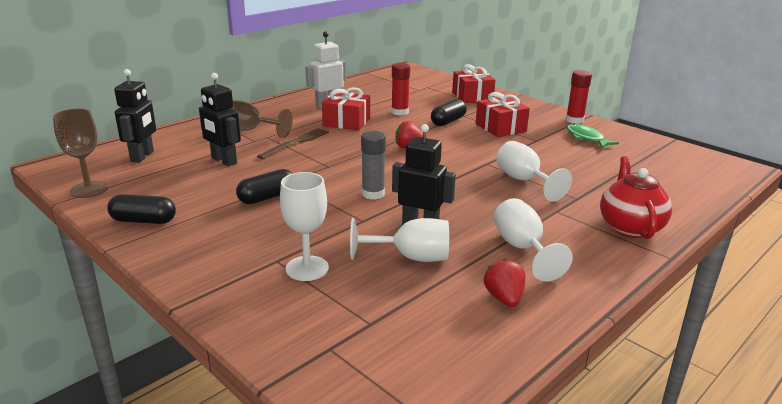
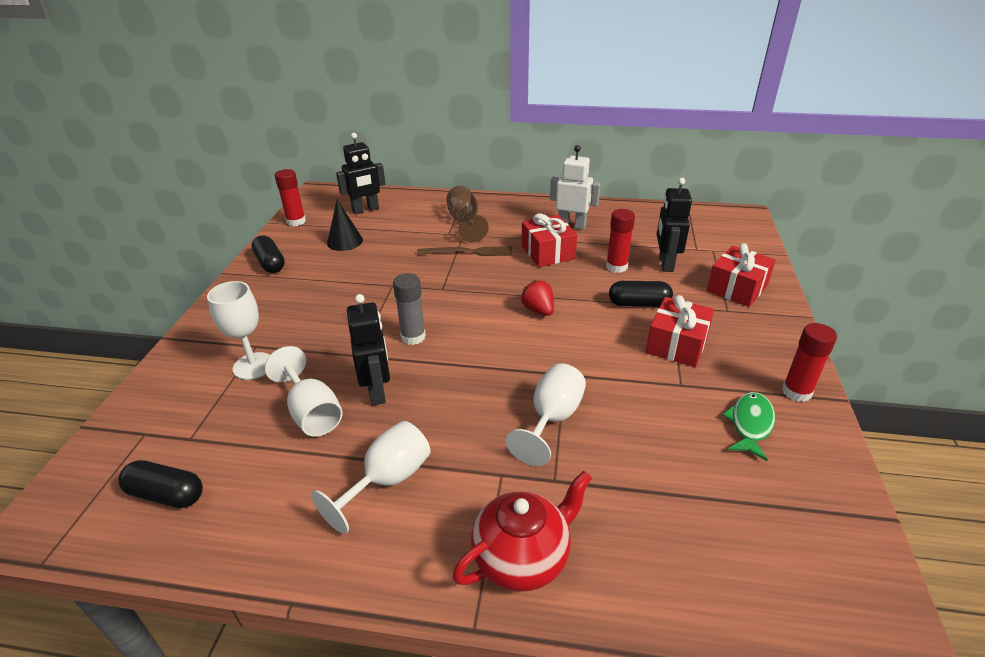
camera: 55 degrees right, 10 degrees up
brown goblet [53,109,108,198] -> red glue stick [274,169,306,226]
black robot [199,73,241,166] -> black robot moved to [657,178,692,272]
black capsule [236,169,293,204] -> black capsule moved to [119,460,203,508]
red strawberry [484,259,526,307] -> none
none -> black cone [327,200,363,251]

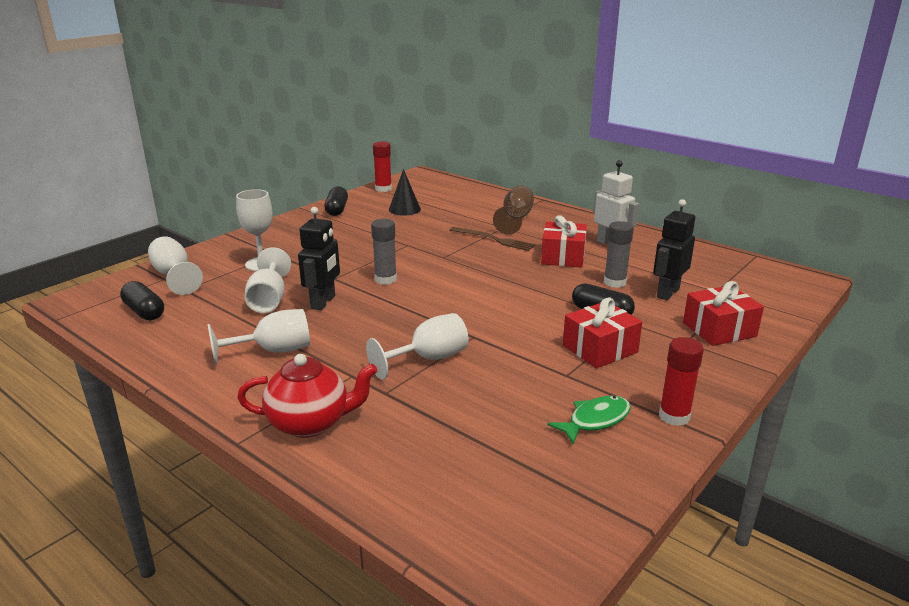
camera: 30 degrees right, 10 degrees down
black robot [336,133,386,215] -> none
red strawberry [521,280,554,316] -> none
red glue stick [606,209,635,273] -> grey glue stick [604,221,634,288]
none -> white goblet [148,236,203,295]

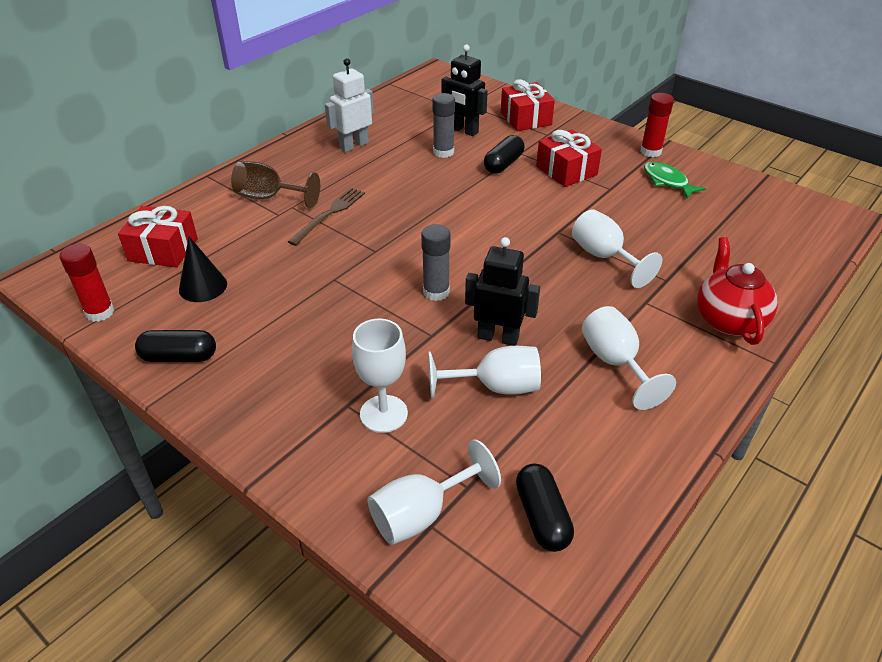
camera: 90 degrees left, 15 degrees up
black capsule [120,281,164,320] -> black capsule turned 60 degrees counterclockwise [516,463,574,552]
red gift [541,215,586,268] -> red gift moved to [118,206,198,268]

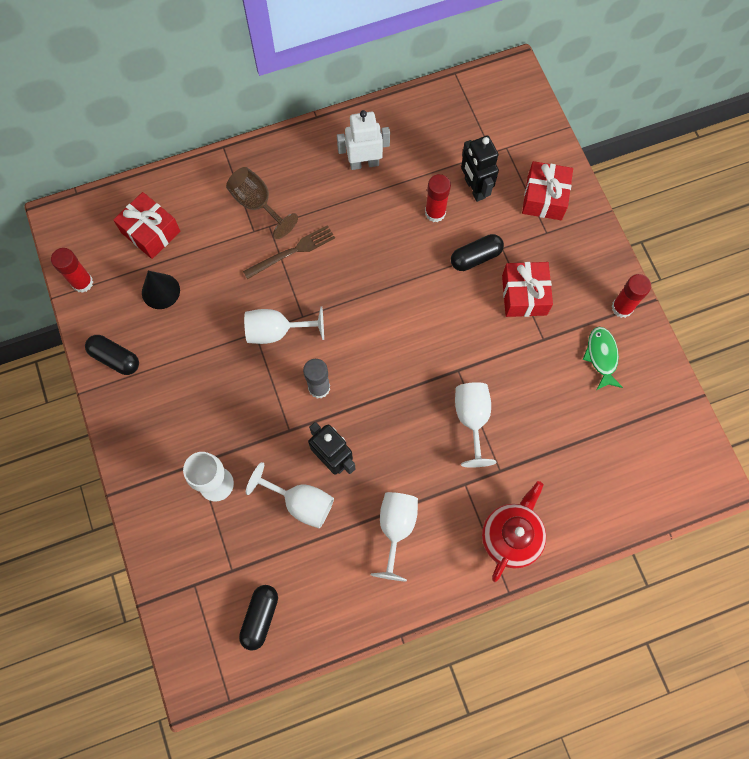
camera: 30 degrees right, 30 degrees up
white goblet [367,439,501,545] -> white goblet moved to [244,306,324,344]
grey glue stick [432,93,455,158] -> red glue stick [425,174,451,222]

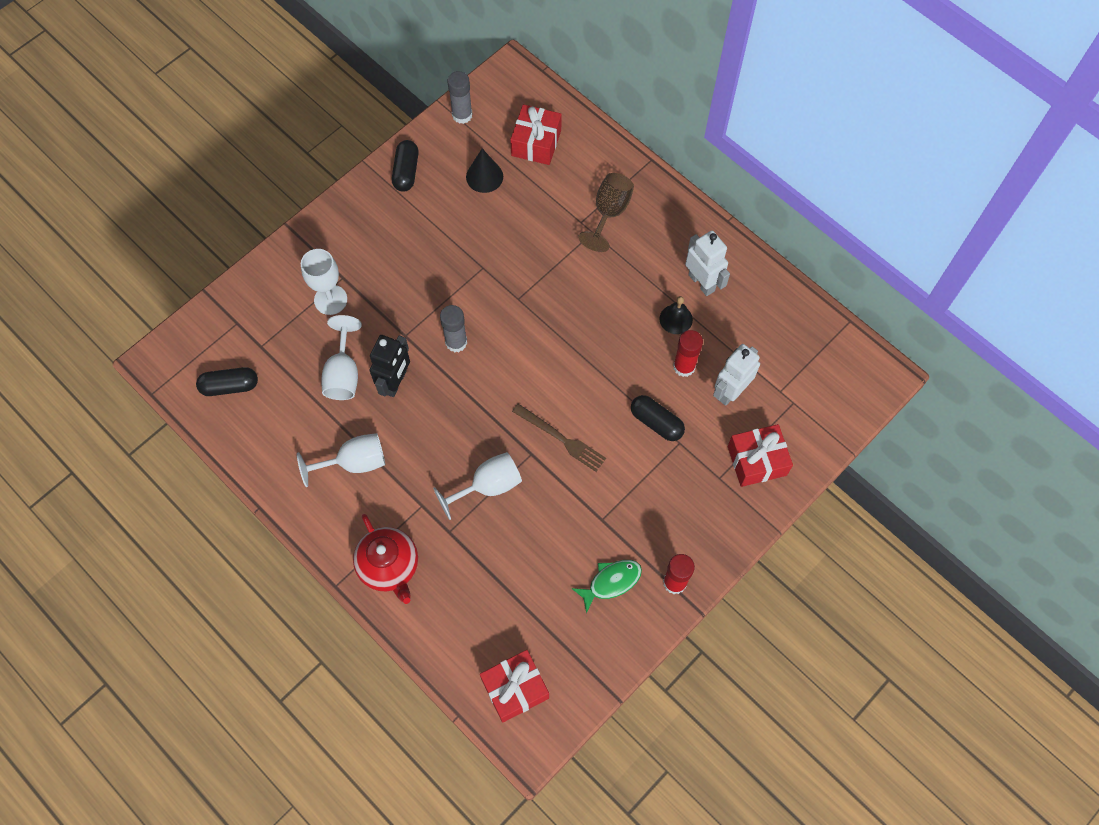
camera: 65 degrees right, 5 degrees down
red glue stick [51,248,93,293] -> grey glue stick [447,71,472,124]
brown fork [243,225,335,279] -> brown fork moved to [512,404,606,472]
white goblet [244,306,324,344] -> none
black robot [461,135,499,202] -> white robot [713,344,760,406]
red teapot [482,481,546,582] -> red teapot turned 60 degrees clockwise [353,514,418,604]
red gift [502,262,553,317] -> red gift moved to [480,650,549,723]
none -> black bell [660,296,693,334]

